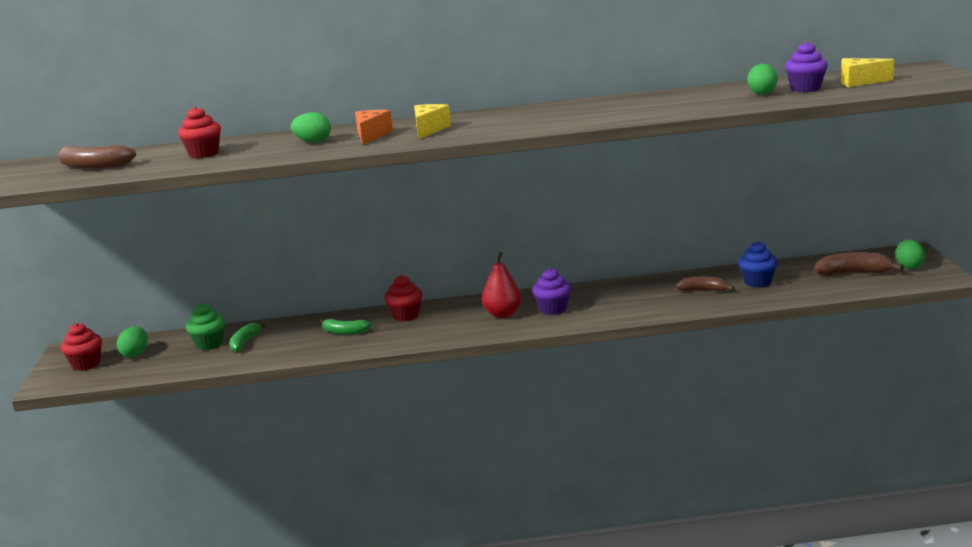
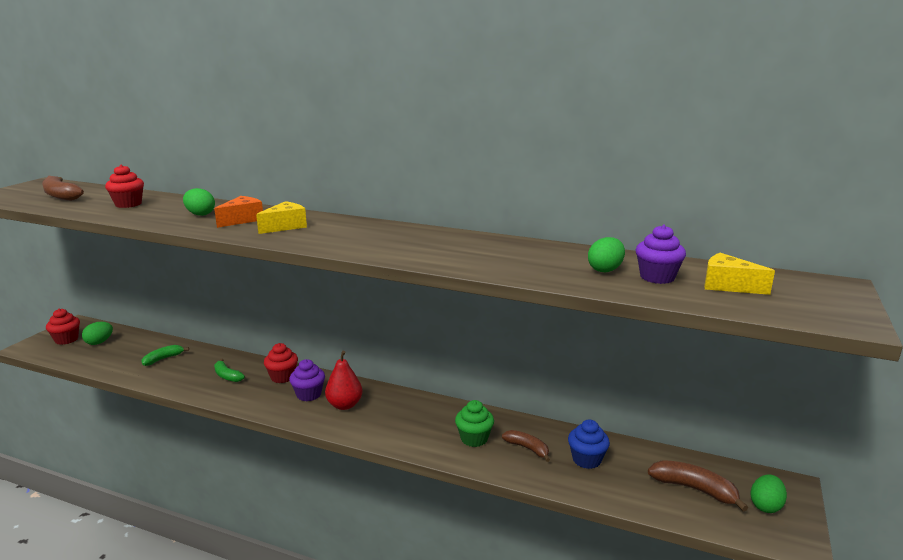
camera: 25 degrees right, 0 degrees up
green cupcake [186,303,225,350] -> green cupcake moved to [455,400,494,447]
purple cupcake [532,268,571,315] -> purple cupcake moved to [289,359,325,401]

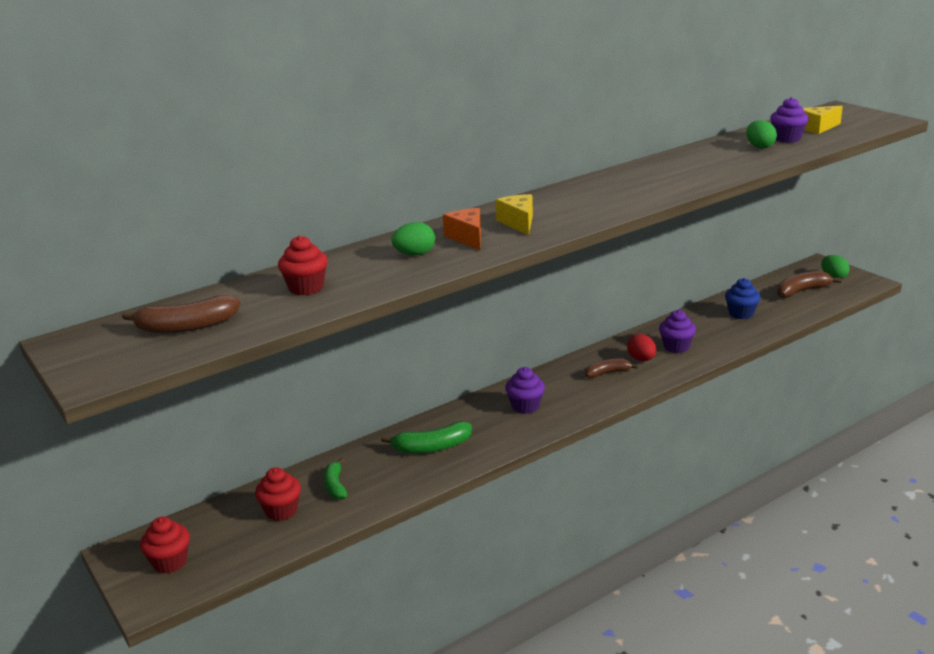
camera: 55 degrees left, 5 degrees up
green egg [82,322,113,345] -> none
green banana [214,359,245,382] -> green banana [381,421,472,454], size x1.50
red cupcake [264,343,298,383] -> red cupcake moved to [255,467,301,521]
red pear [325,351,363,410] -> none
green cupcake [455,400,494,447] -> purple cupcake [659,310,696,353]
brown banana [502,430,550,462] -> brown banana moved to [585,359,638,378]
none -> red egg [627,334,656,361]

